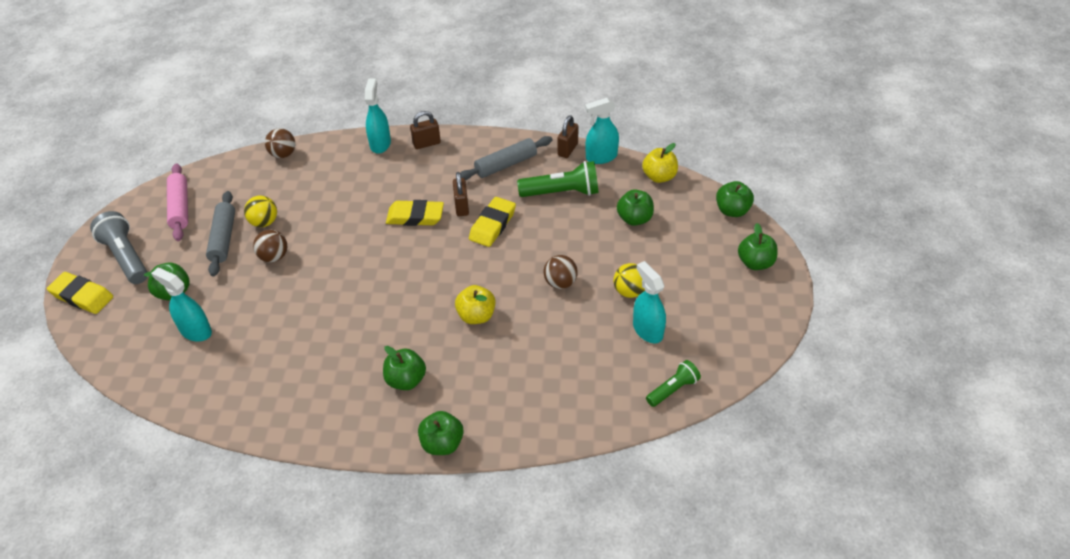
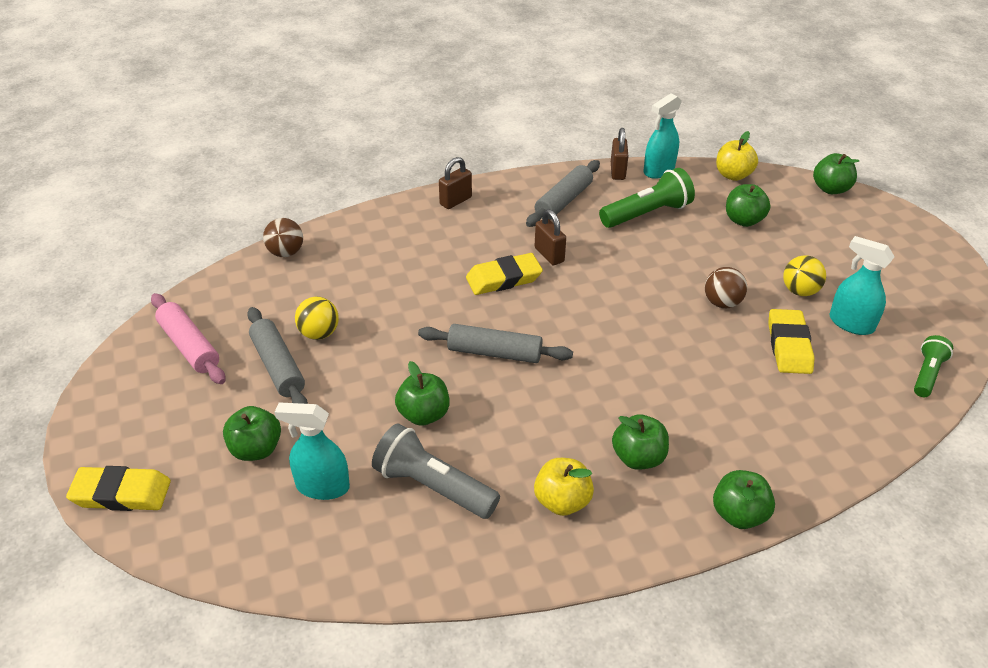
camera: 25 degrees left, 5 degrees down
grey flashlight [90,211,147,284] -> grey flashlight moved to [372,423,500,519]
brown ball [253,230,287,262] -> none
turquoise spray bottle [365,79,391,154] -> none
yellow apple [455,285,496,324] -> yellow apple moved to [534,458,594,516]
yellow eraser [469,197,516,247] -> yellow eraser moved to [768,309,815,374]
green apple [738,223,778,270] -> green apple moved to [395,361,450,426]
none -> grey rolling pin [418,324,573,363]

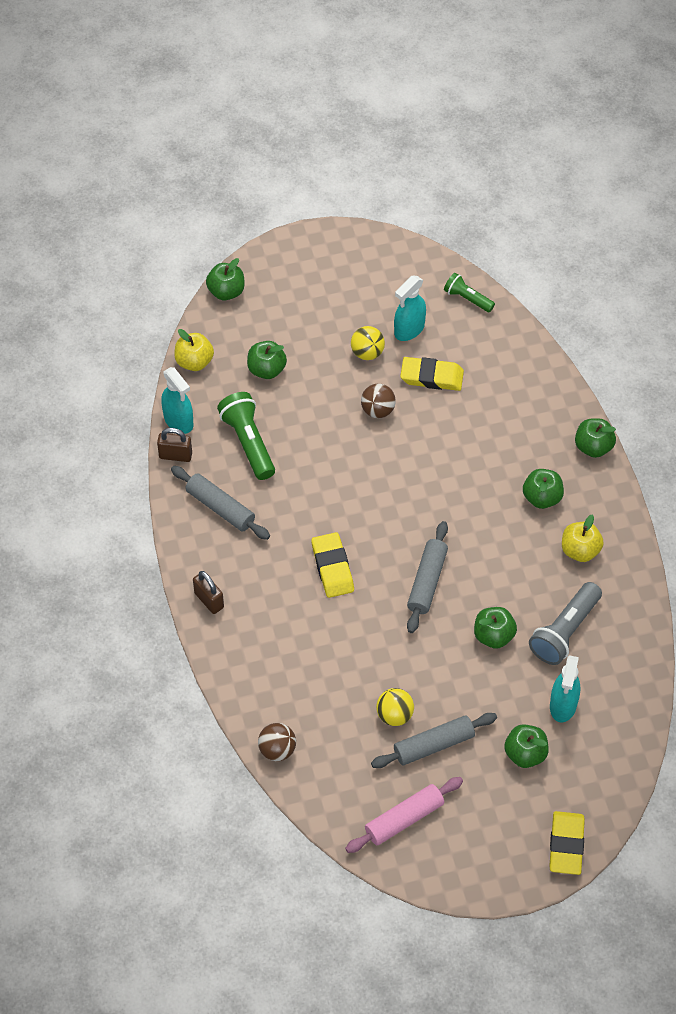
camera: 85 degrees left, 15 degrees up
brown padlock [535,209,566,265] -> none

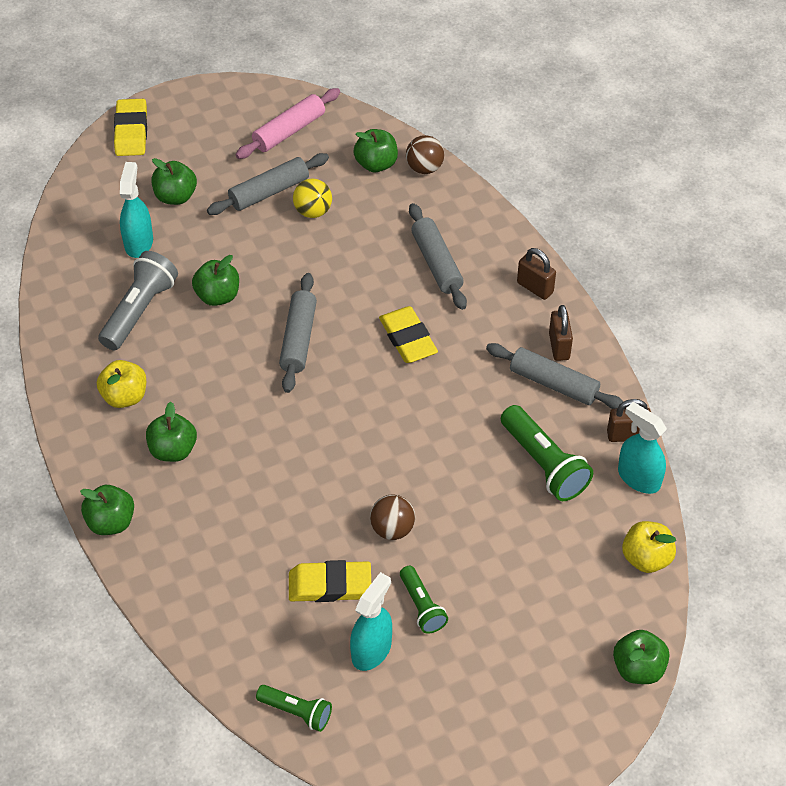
camera: 170 degrees right, 5 degrees down
green apple [247,341,287,379] -> green apple moved to [354,129,398,172]
yellow ball [351,326,385,360] -> green flashlight [400,566,448,634]
none -> grey rolling pin [409,203,467,310]
none -> brown padlock [549,305,573,361]

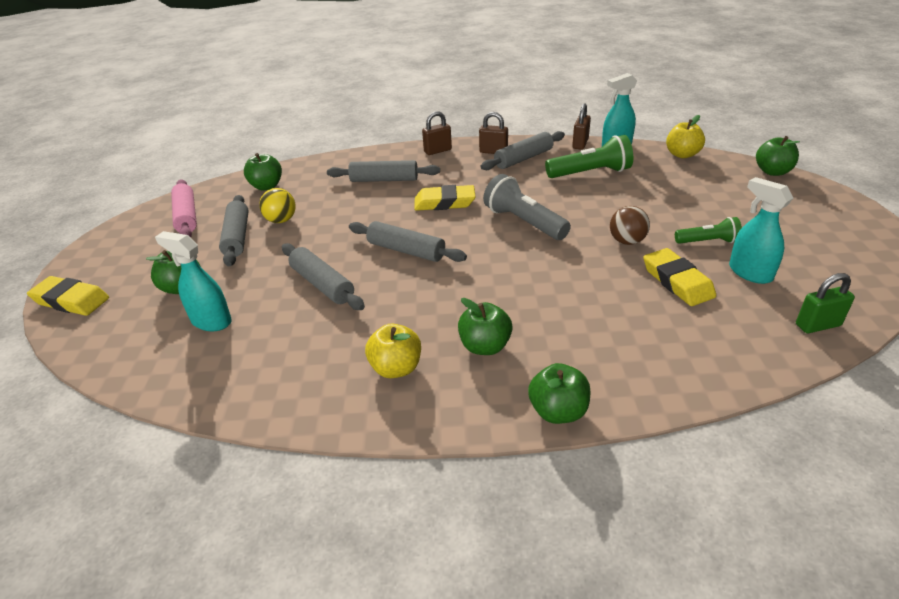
camera: 65 degrees left, 15 degrees down
grey flashlight [98,251,178,350] -> grey flashlight moved to [483,174,571,240]
green apple [192,255,239,306] -> grey rolling pin [282,243,365,310]
green flashlight [256,685,332,732] -> green padlock [796,273,855,333]
yellow eraser [289,560,371,602] -> yellow eraser turned 45 degrees counterclockwise [643,248,716,306]
brown ball [406,135,444,174] -> none

